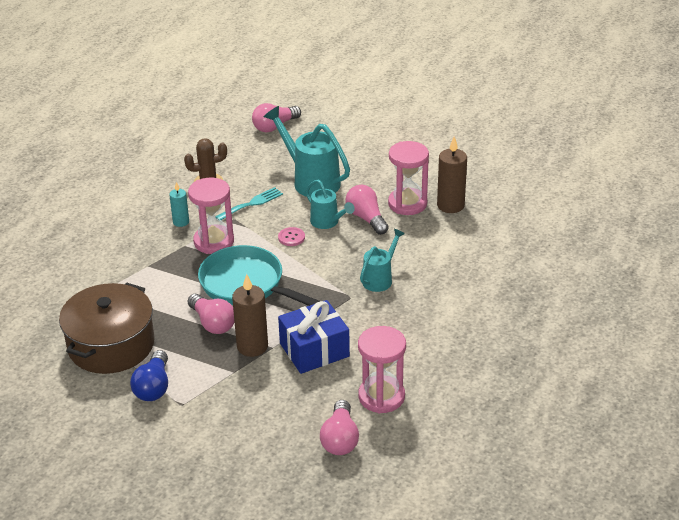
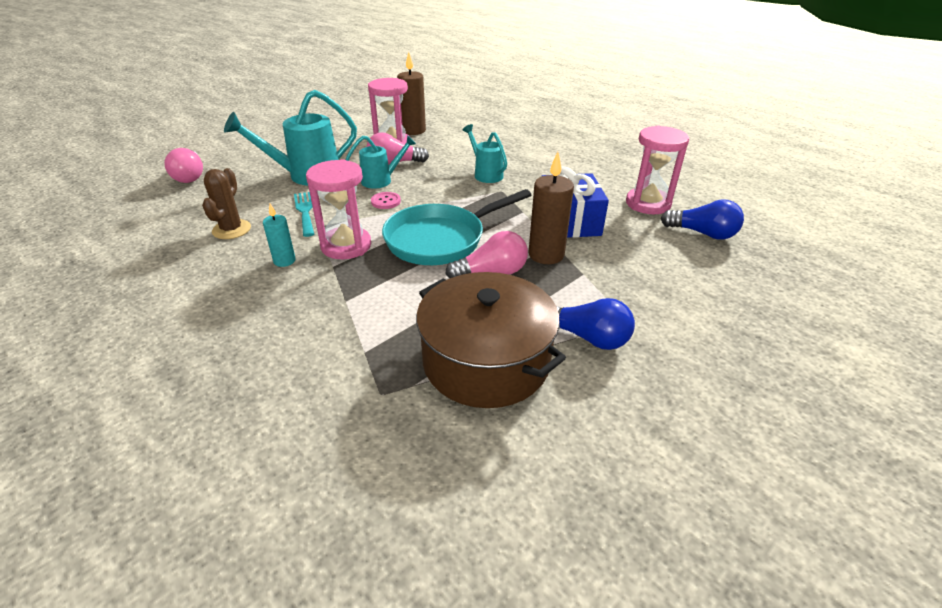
camera: 70 degrees left, 0 degrees up
pink light bulb [320,400,359,455] -> blue light bulb [661,199,744,240]

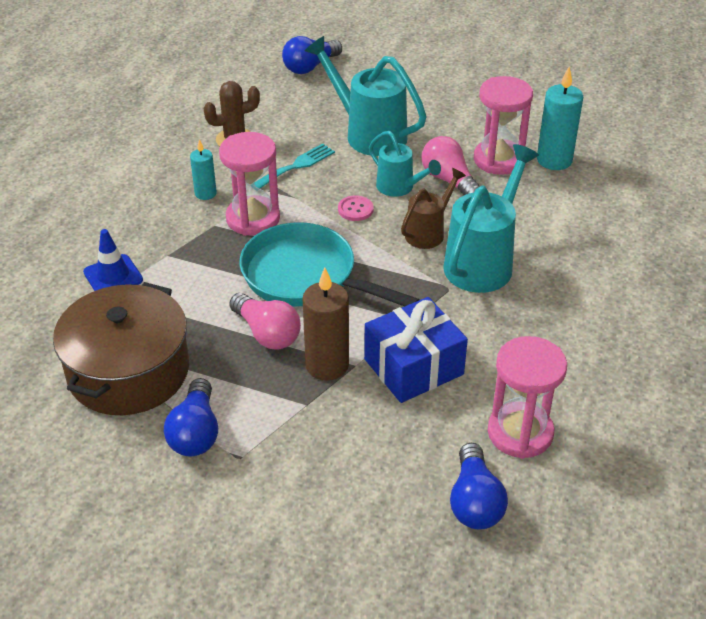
camera: 65 degrees right, 5 degrees up
pink light bulb [164,148,203,183] -> blue light bulb [282,36,342,74]
brown candle [397,52,426,135] -> turquoise candle [537,67,583,170]
turquoise watering can [462,124,507,183] -> turquoise watering can [443,144,539,293], size x1.71
none -> blue traffic cone [83,229,143,291]
none -> brown watering can [401,168,466,249]

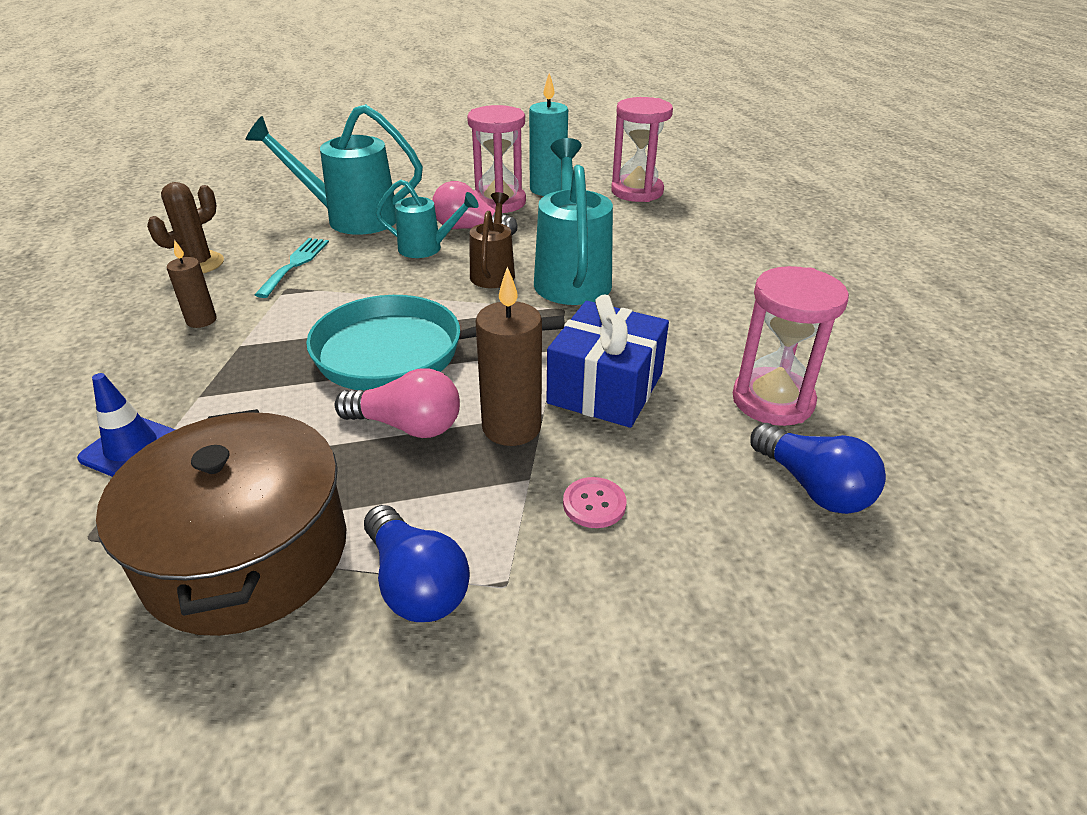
camera: 35 degrees left, 5 degrees down
turquoise candle [190,139,217,200] -> brown candle [167,240,217,328]
pink hourglass [219,132,280,236] -> pink hourglass moved to [611,97,673,202]
blue light bulb [282,36,342,74] -> none
pink button [338,195,373,221] -> pink button moved to [563,477,626,528]

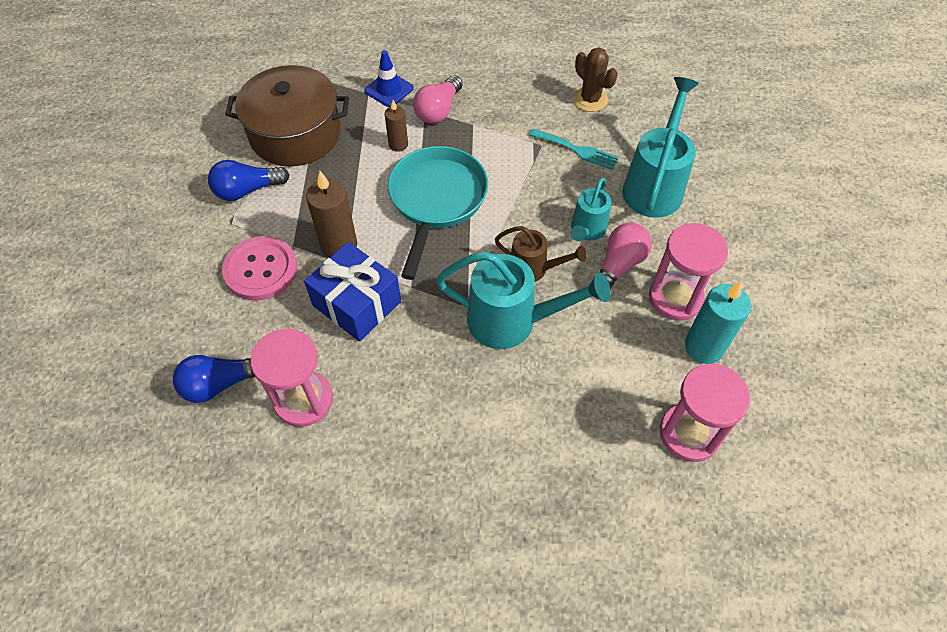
camera: 105 degrees right, 20 degrees up
brown candle [167,240,217,328] -> brown candle moved to [384,100,408,152]
pink light bulb [335,368,460,438] -> pink light bulb moved to [413,75,463,124]
pink button [563,477,626,528] -> pink button [222,236,297,301], size x2.05

